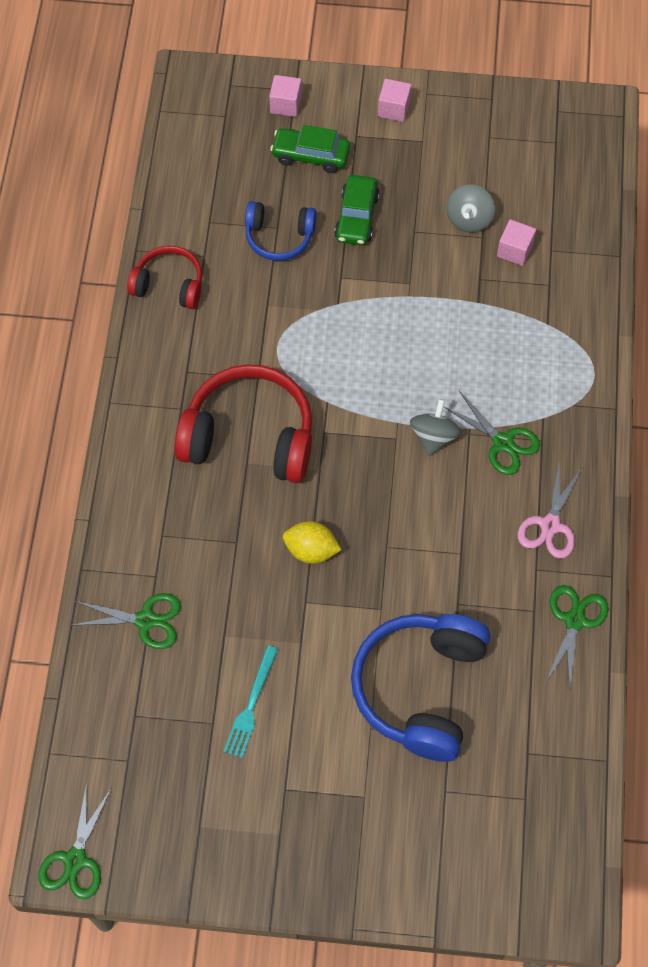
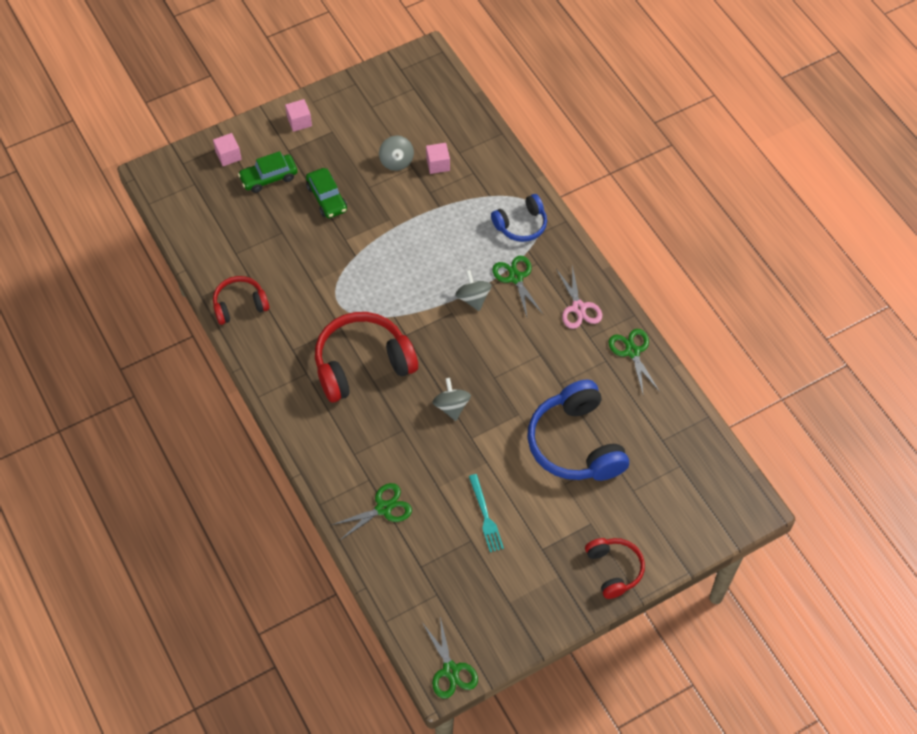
camera: 35 degrees left, 5 degrees down
blue headphones [245,201,317,261] -> blue headphones moved to [491,194,547,242]
yellow lemon [283,521,342,564] -> grey spinning top [432,378,471,421]
green scissors [443,391,540,475] -> green scissors turned 120 degrees counterclockwise [492,256,543,317]
none -> red headphones [585,538,645,599]

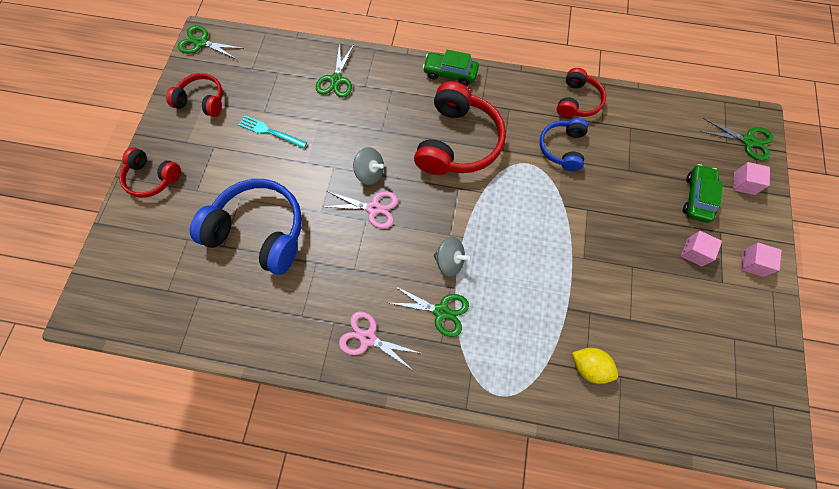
camera: 130 degrees right, 10 degrees up
green car [306,168,347,218] -> green car moved to [423,50,479,86]
grey spinning top [379,136,414,171] -> none
pink cube [426,143,450,174] -> pink cube moved to [681,231,722,267]
blue headphones [491,194,547,242] -> blue headphones moved to [540,118,588,171]
green scissors [609,329,660,394] -> green scissors moved to [700,118,773,161]
none -> red headphones [166,73,223,117]
none -> pink scissors [325,191,398,229]
none -> yellow lemon [572,348,618,384]

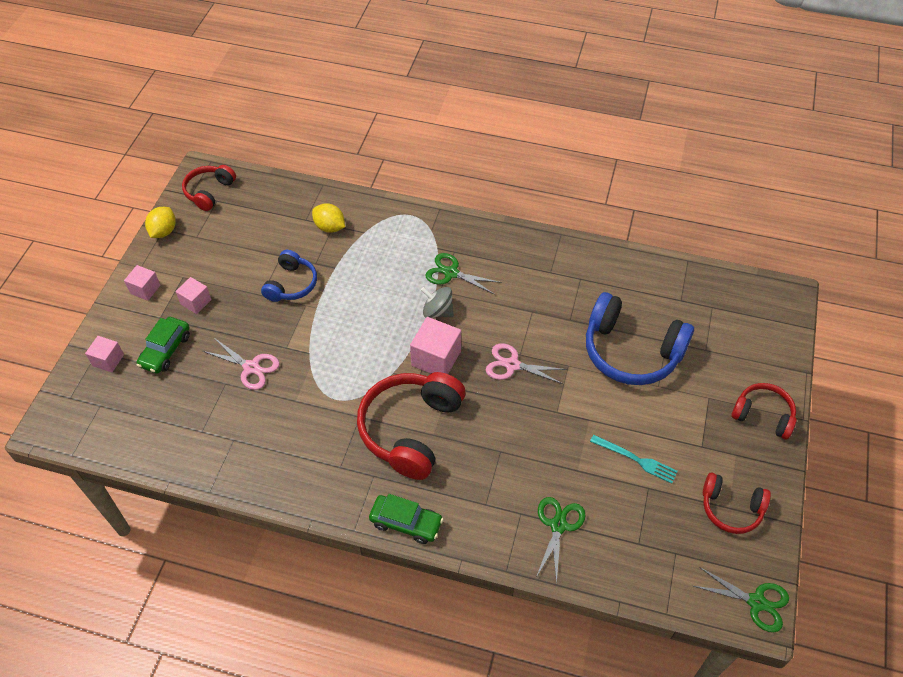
camera: 175 degrees left, 15 degrees down
pink scissors [339,311,420,371] -> pink scissors moved to [203,338,280,390]
grey spinning top [353,147,384,185] -> none
blue headphones [540,118,588,171] -> blue headphones moved to [261,250,317,302]
red headphones [557,68,606,118] -> red headphones moved to [182,165,236,211]
green scissors [700,118,773,161] -> none
none -> yellow lemon [145,207,176,238]
none -> pink cube [410,317,461,374]

